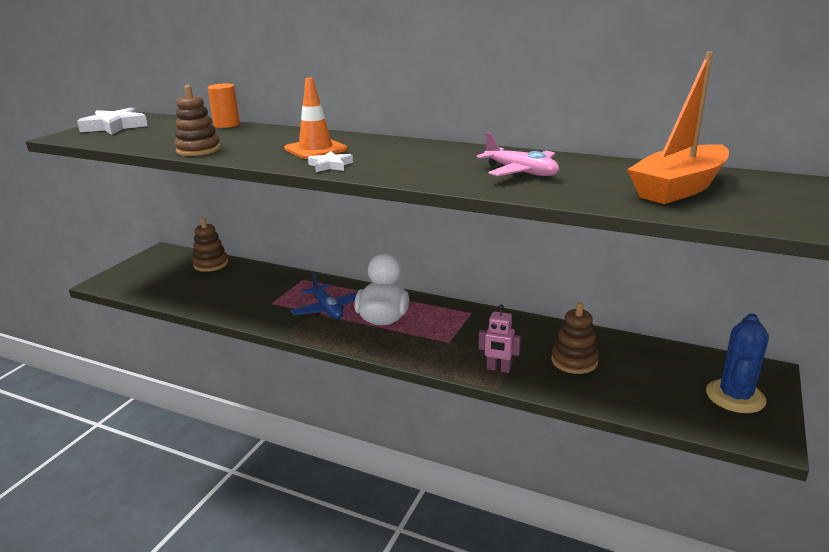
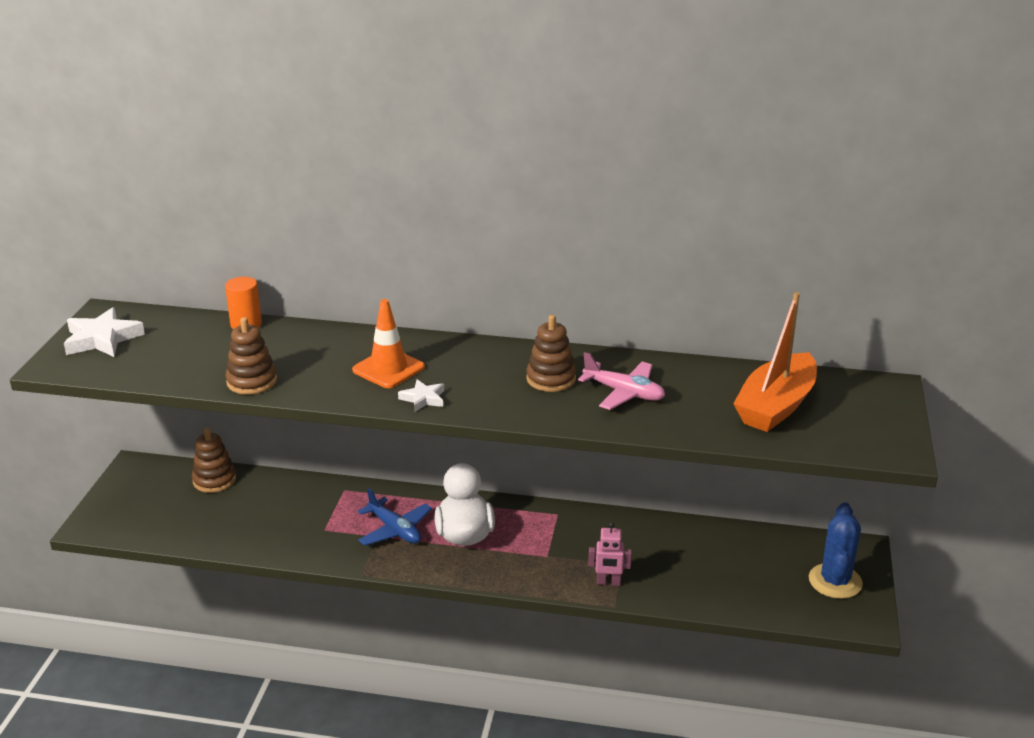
camera: 15 degrees left, 5 degrees up
brown stacking toy [551,302,599,374] -> brown stacking toy moved to [526,315,576,392]

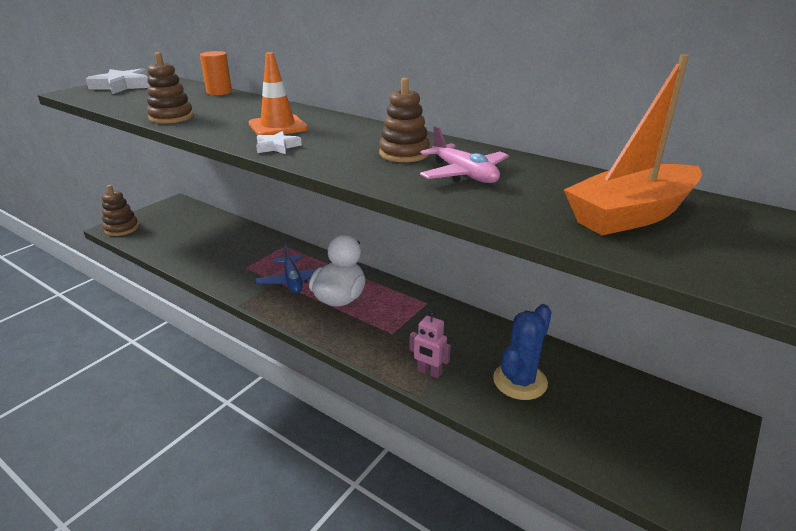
camera: 25 degrees right, 0 degrees up
brown stacking toy [192,428,236,493] -> brown stacking toy moved to [102,185,139,236]
blue cactus [809,502,863,599] -> blue cactus moved to [493,304,552,400]

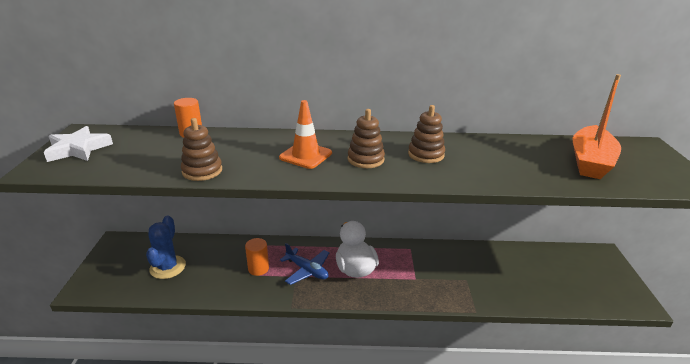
camera: 35 degrees left, 0 degrees up
brown stacking toy [102,185,139,236] -> brown stacking toy moved to [348,109,385,168]
white star [256,131,302,154] -> none
pink robot [409,311,451,378] -> none
pink plane [420,126,509,183] -> none
blue cactus [493,304,552,400] -> blue cactus moved to [146,215,186,279]
none -> orange cylinder [245,238,269,276]

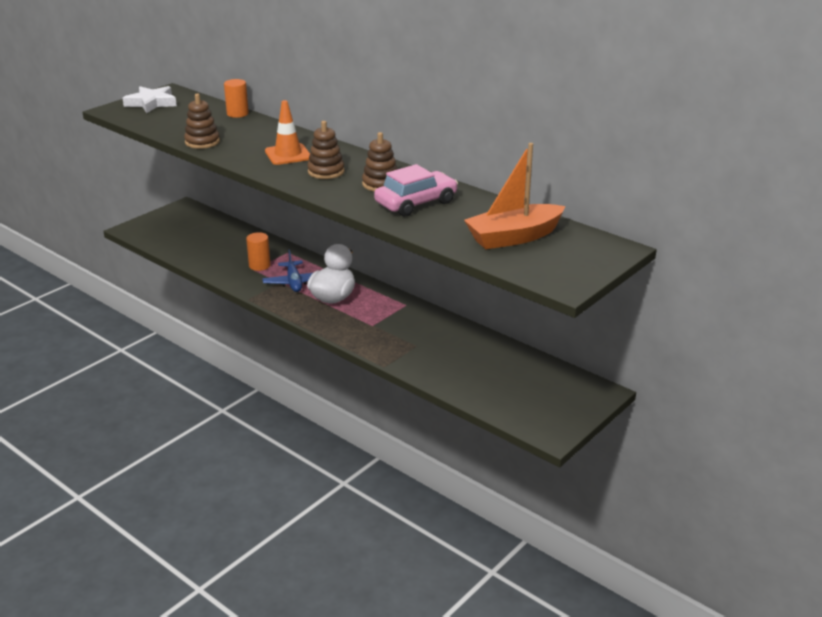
camera: 40 degrees right, 0 degrees up
blue cactus [146,215,186,279] -> none
none -> pink car [374,164,458,216]

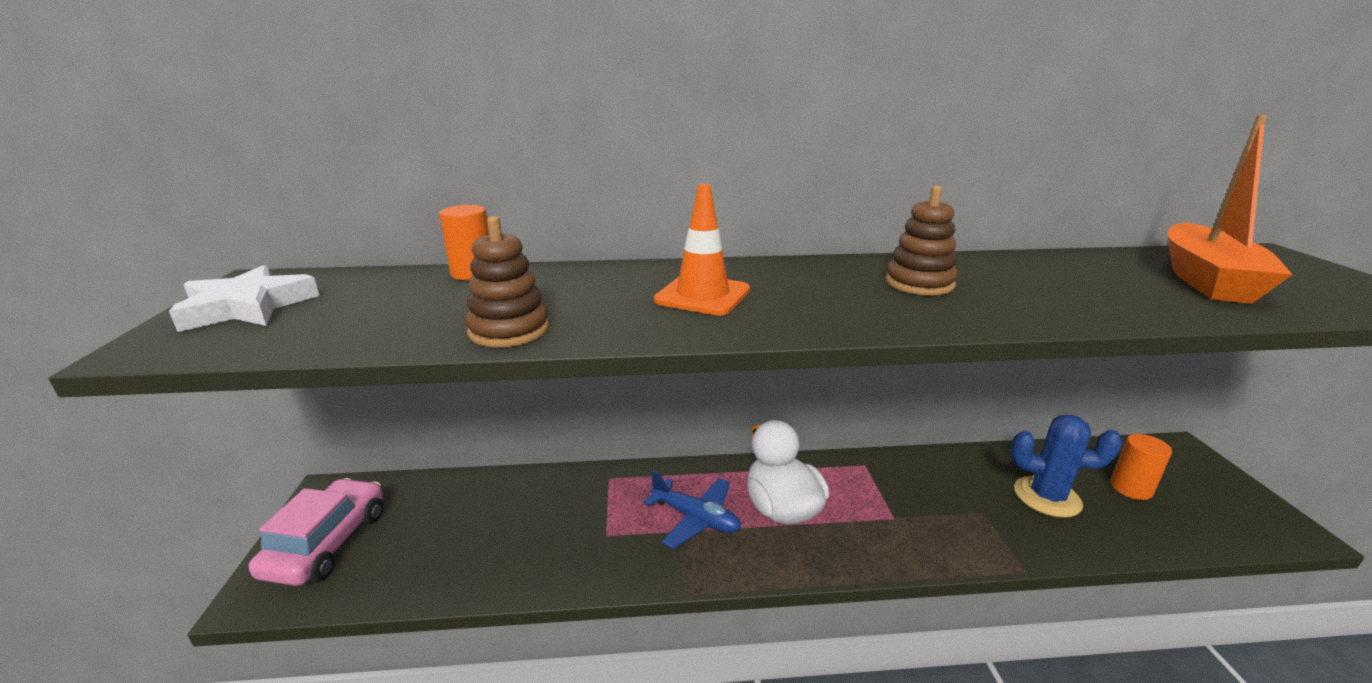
camera: 45 degrees left, 5 degrees down
orange cylinder [246,232,271,271] -> orange cylinder moved to [1110,434,1172,500]
brown stacking toy [307,121,345,179] -> none
pink car [374,164,458,216] -> pink car moved to [249,478,383,586]
none -> blue cactus [1011,415,1123,518]

